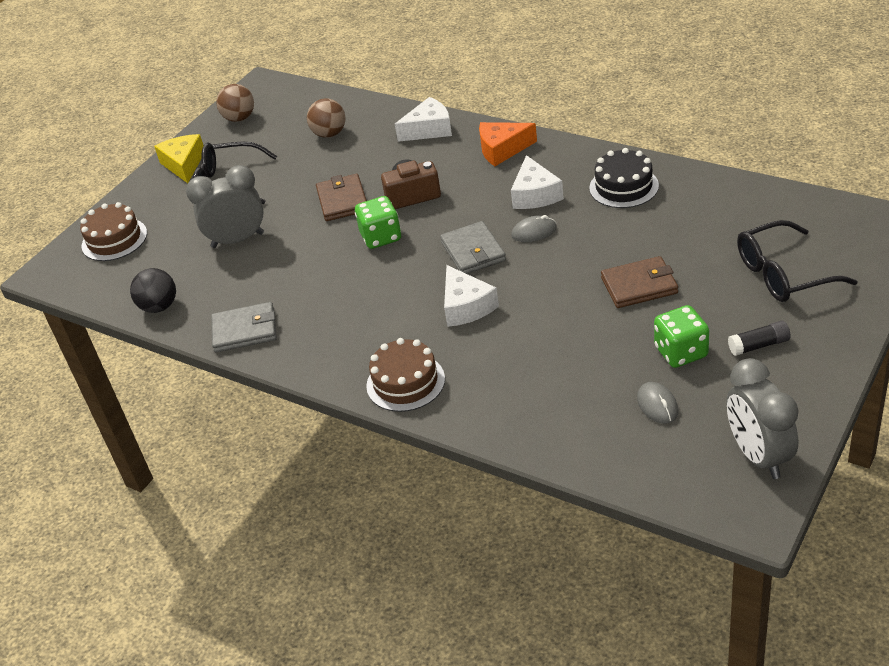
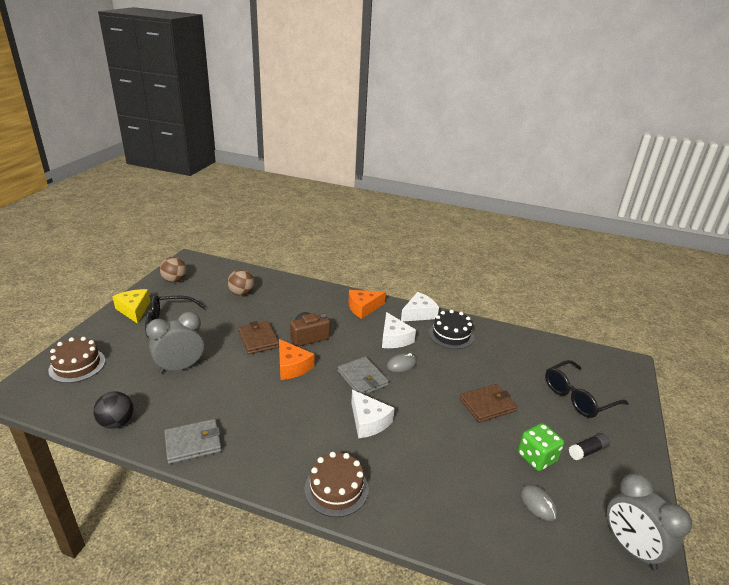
camera: 20 degrees left, 10 degrees down
green dice [355,196,401,249] -> orange cheese [279,339,314,380]
white cheese [395,97,452,142] -> white cheese moved to [401,292,439,322]

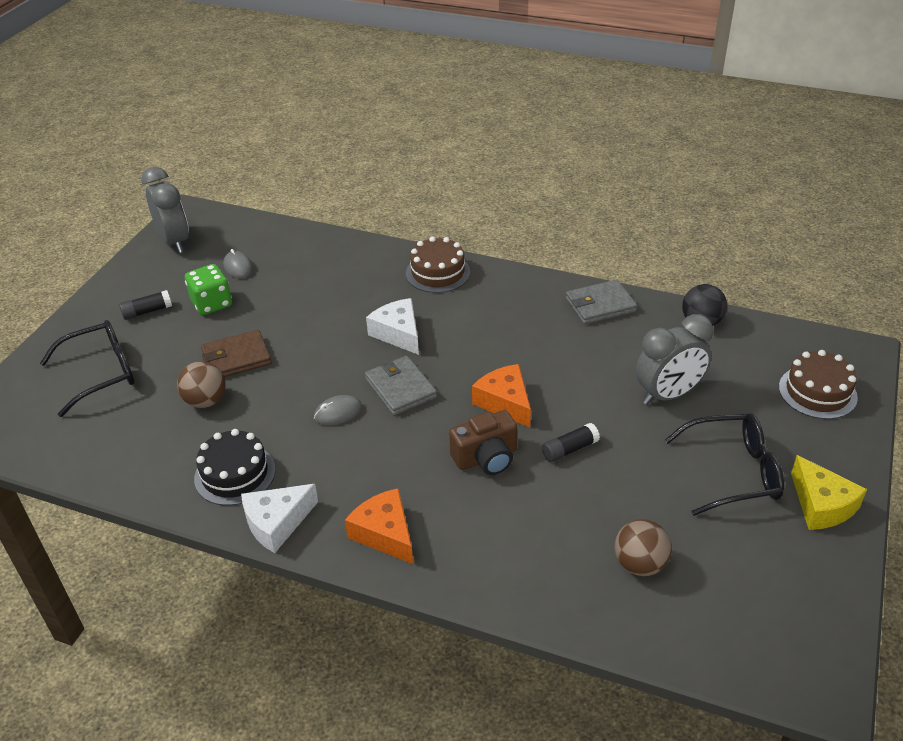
camera: 175 degrees left, 10 degrees up
brown ball [159,257,187,283] -> brown ball moved to [177,361,226,408]
brown wallet [238,321,279,354] -> black glue stick [542,423,600,462]
orange cheese [348,290,386,319] -> orange cheese turned 105 degrees counterclockwise [345,488,413,564]
white cheese [382,312,416,348] -> none

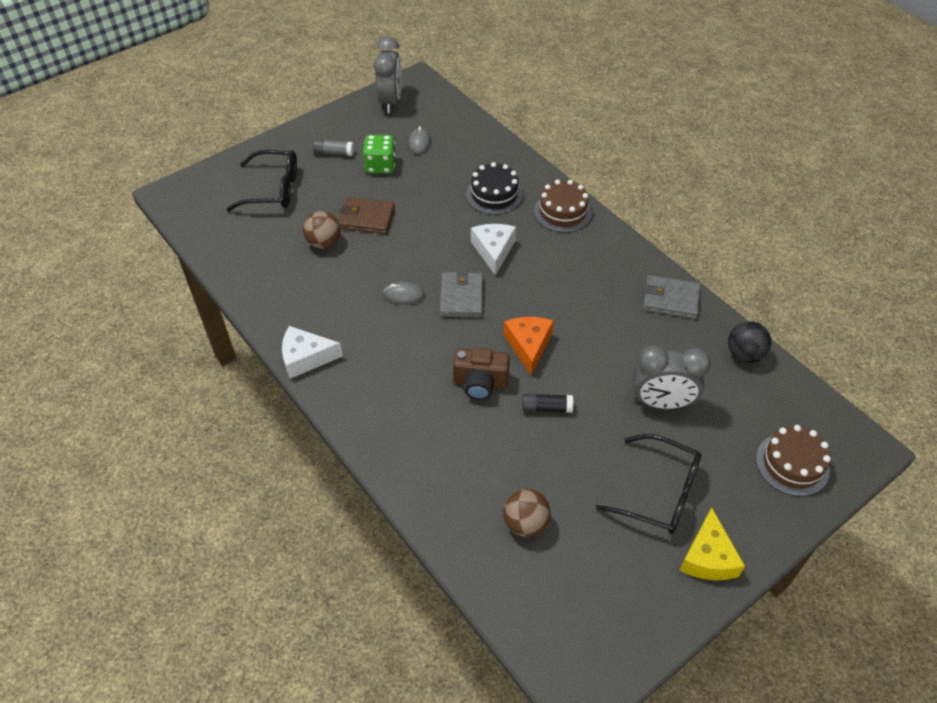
camera: 30 degrees right, 10 degrees up
black glue stick [119,290,172,320] -> grey glue stick [313,139,354,156]
black cake [194,429,276,506] -> black cake moved to [466,162,523,215]
orange cheese [345,488,413,564] -> none

